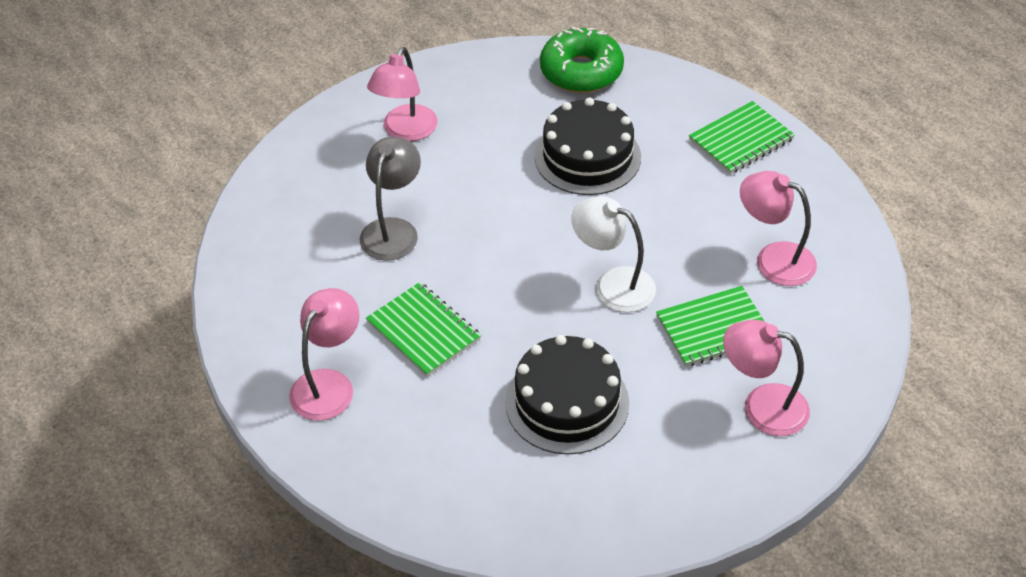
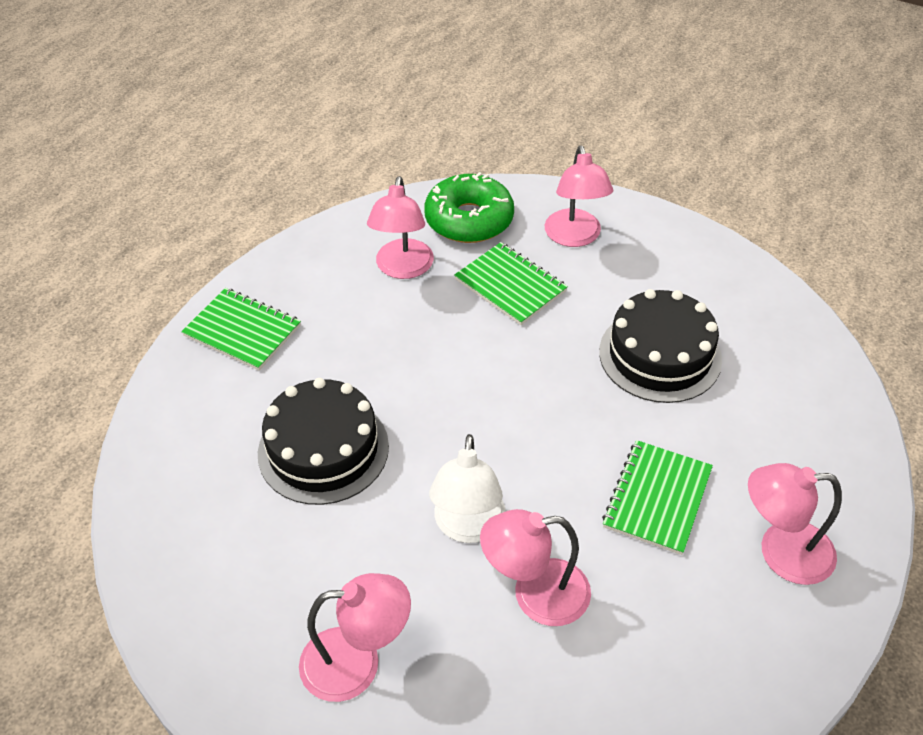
camera: 115 degrees left, 0 degrees up
grey lamp [360,137,421,261] -> pink lamp [480,509,591,626]
green donut [540,26,624,93] -> green donut moved to [424,172,514,243]
white lamp [571,196,656,312] -> white lamp moved to [429,434,505,543]

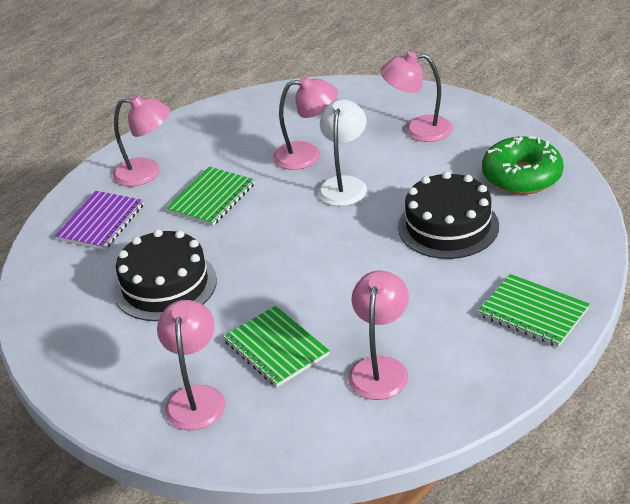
camera: 170 degrees left, 10 degrees down
green donut [424,172,514,243] -> green donut moved to [482,136,564,194]
none -> purple notebook [55,191,144,250]

